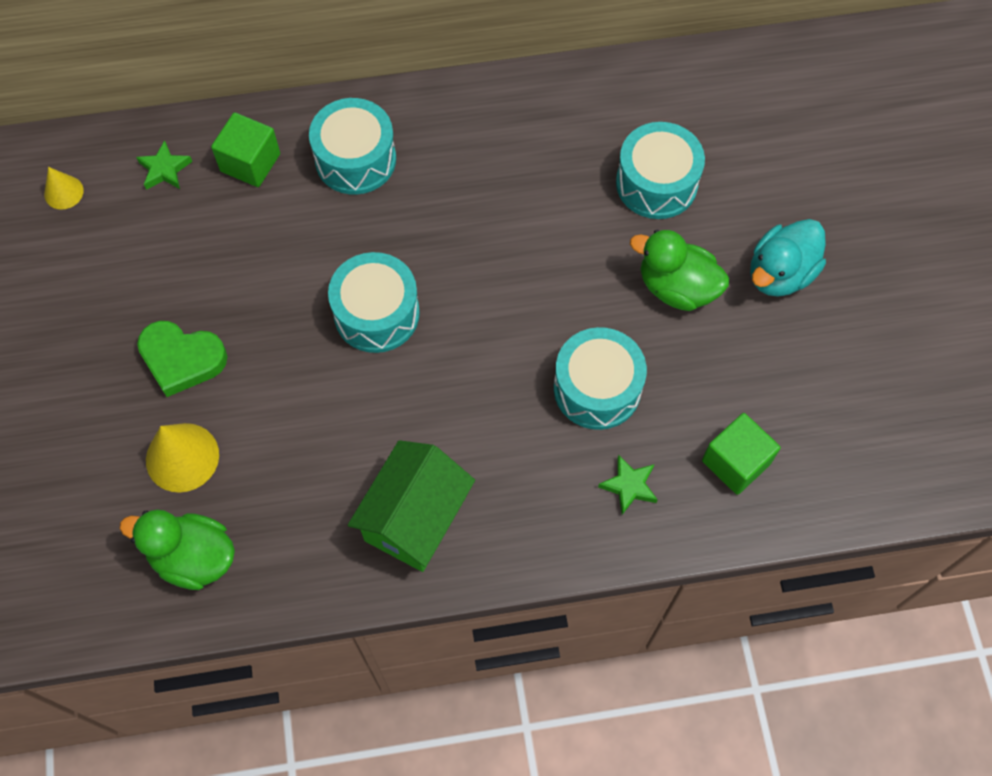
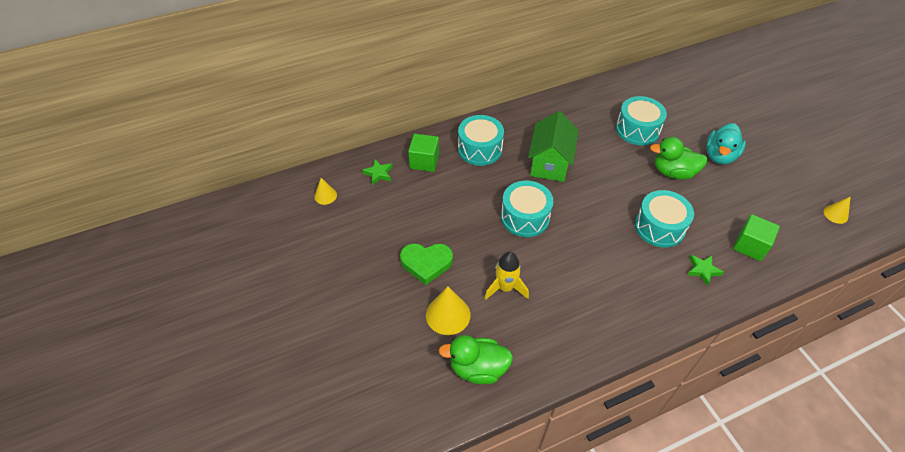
camera: 15 degrees left, 15 degrees down
green house [348,440,475,572] -> green house moved to [528,111,579,182]
none -> yellow rocket [485,252,529,300]
none -> yellow cone [824,196,851,224]

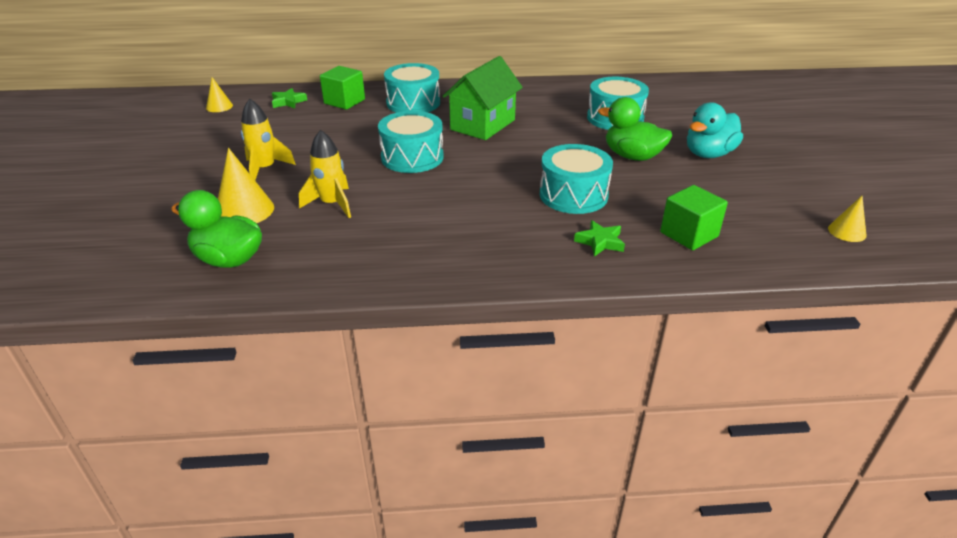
camera: 20 degrees right, 15 degrees down
green heart [400,243,453,285] -> yellow rocket [241,99,296,180]

